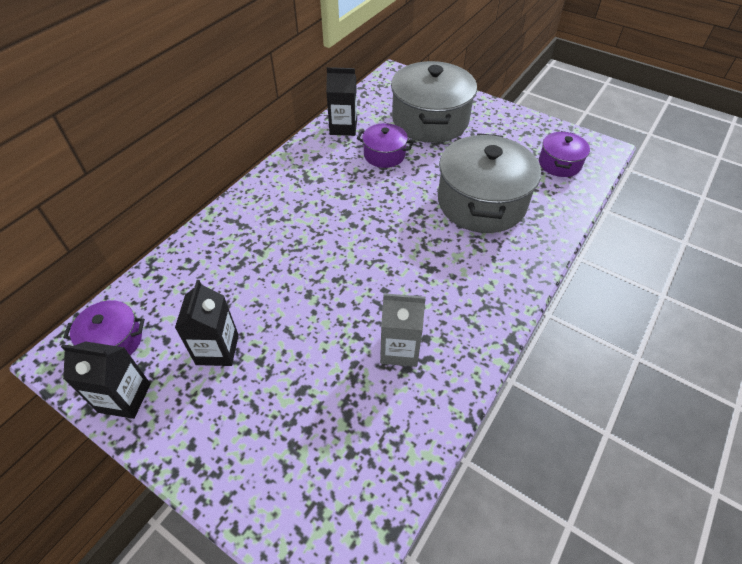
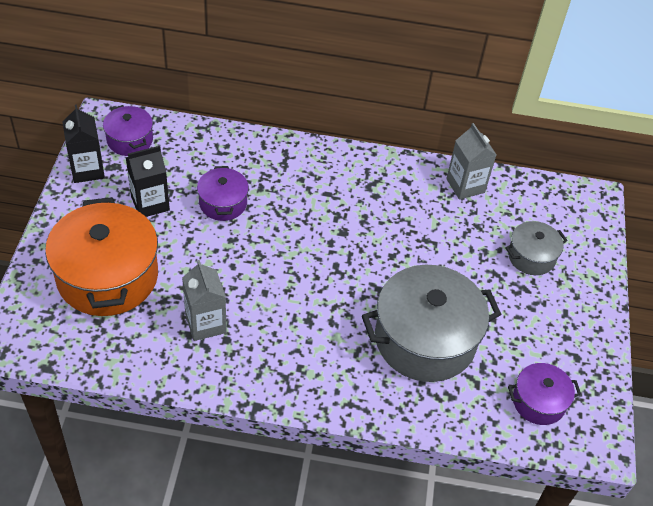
camera: 60 degrees right, 0 degrees up
black carton [326,67,357,136] -> grey carton [446,123,496,200]
purple pot [357,123,413,168] -> purple pot moved to [197,166,249,221]
grey pot [391,61,477,143] -> grey pot [505,221,568,275], size x0.51
none -> orange pot [45,197,158,316]

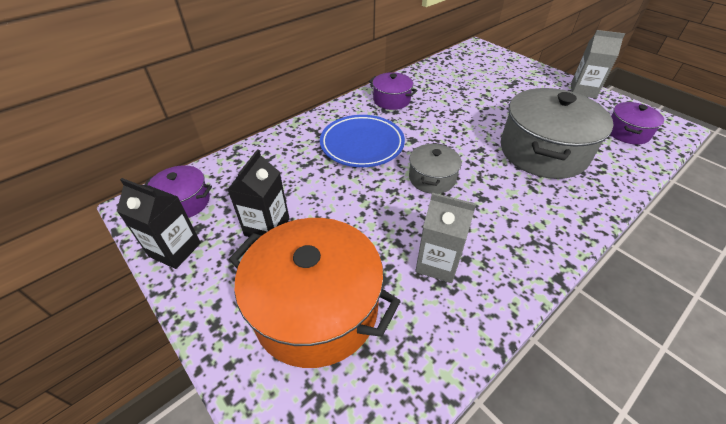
camera: 45 degrees left, 5 degrees down
purple pot [197,166,249,221] -> purple pot moved to [369,72,418,110]
grey carton [446,123,496,200] -> grey carton moved to [571,30,625,99]
grey pot [505,221,568,275] -> grey pot moved to [409,143,462,194]
none -> blue plate [320,115,405,167]

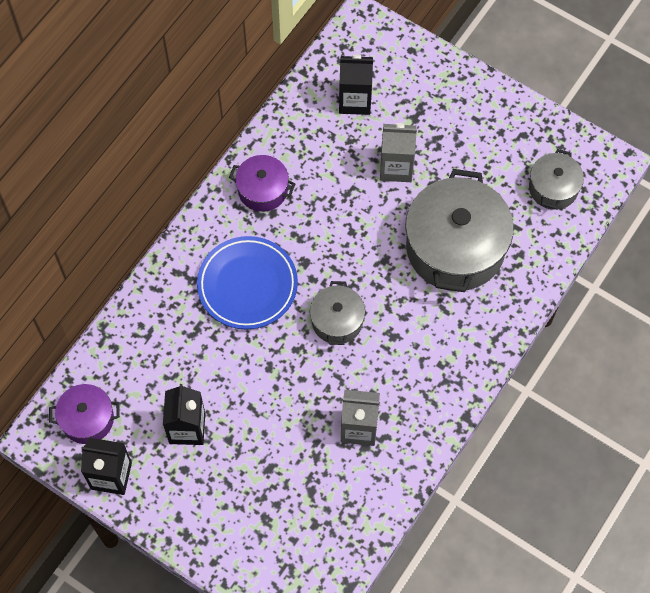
camera: 15 degrees left, 20 degrees up
orange pot [229,218,401,368] -> none
grey carton [571,30,625,99] -> grey carton moved to [380,123,417,182]
purple pot [610,102,664,145] -> grey pot [529,149,584,210]
none -> black carton [339,55,373,115]

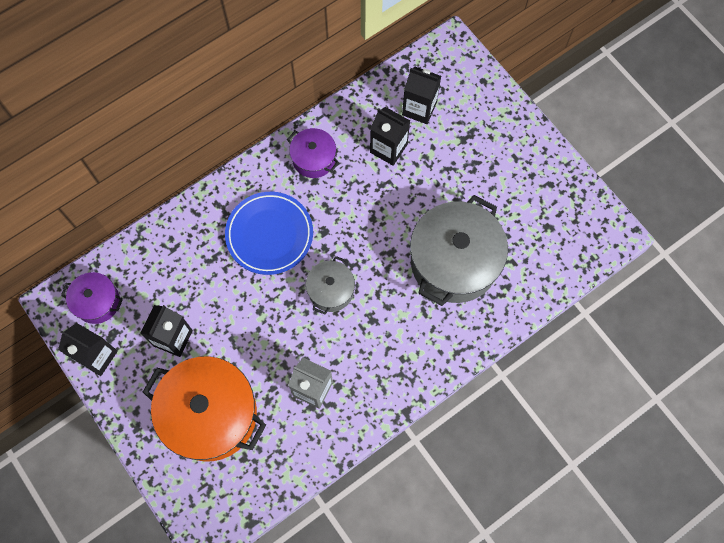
camera: 20 degrees right, 5 degrees up
grey carton [380,123,417,182] -> none
grey pot [529,149,584,210] -> none
none -> orange pot [143,356,266,461]
none -> black carton [370,107,410,166]

